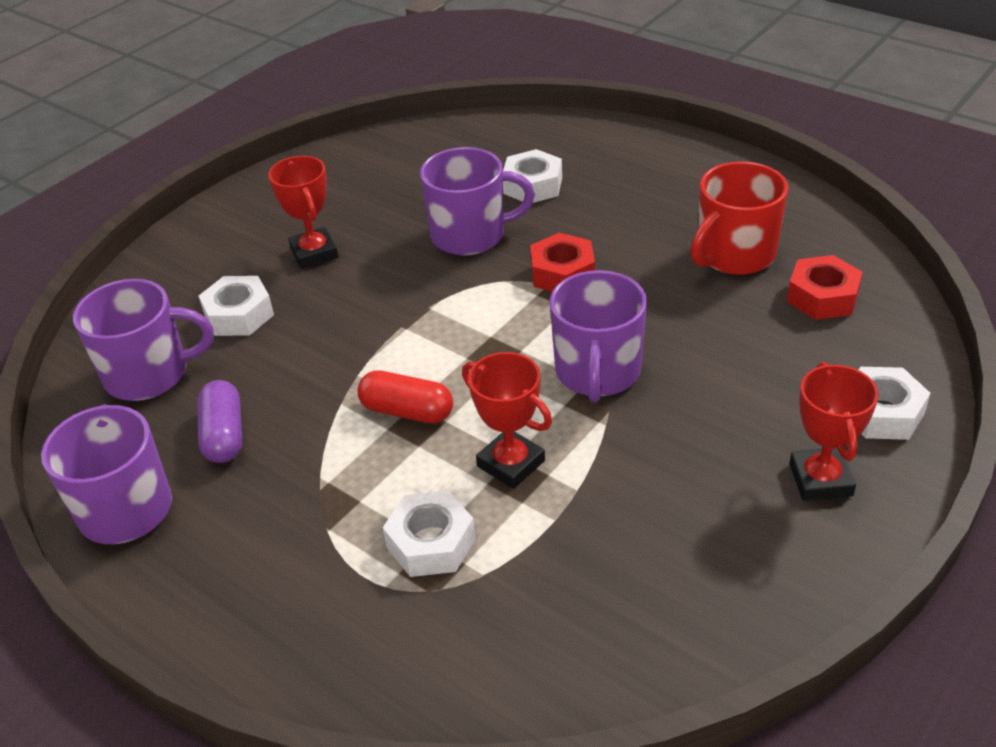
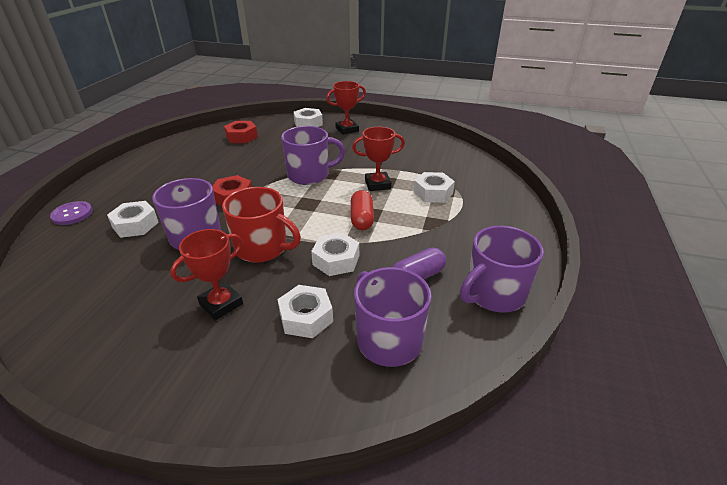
camera: 115 degrees left, 5 degrees down
red trophy [462,352,552,489] -> red trophy turned 60 degrees clockwise [352,127,405,191]
red mug [691,161,788,275] -> red mug moved to [222,187,301,263]
none -> purple button [50,201,93,225]
none -> white nut [311,233,359,276]

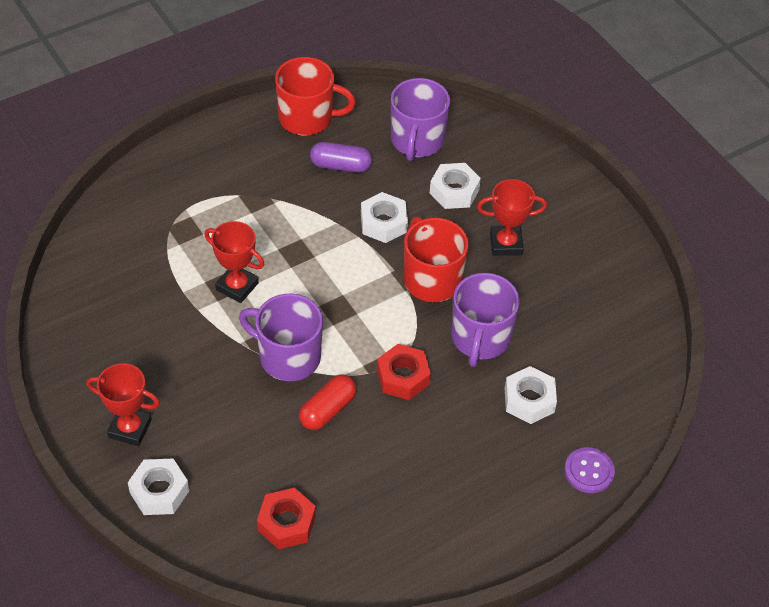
camera: 140 degrees left, 15 degrees up
red capsule [351,190,374,230] -> red capsule moved to [299,375,356,430]
white nut [414,172,455,203] -> none
purple mug [460,226,544,313] -> red mug [275,57,356,136]

